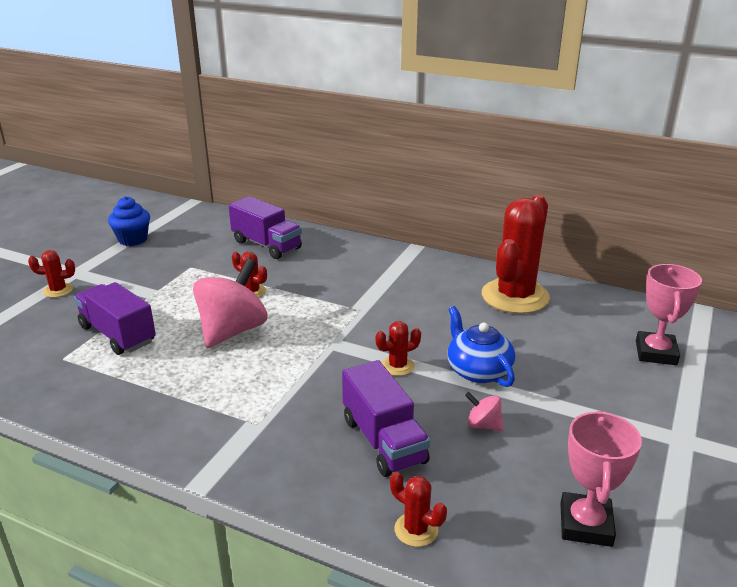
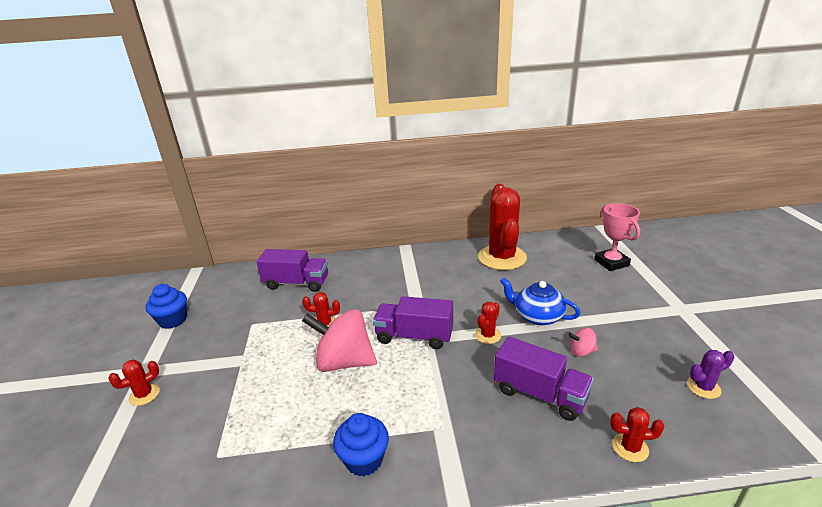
camera: 30 degrees left, 0 degrees up
purple truck [74,282,156,355] -> purple truck moved to [373,296,453,349]
pink spinning top [193,259,268,348] -> pink spinning top turned 75 degrees counterclockwise [302,309,377,372]
pink trophy [560,410,642,547] -> purple cactus [687,350,734,399]
none -> blue cupcake [333,413,389,476]

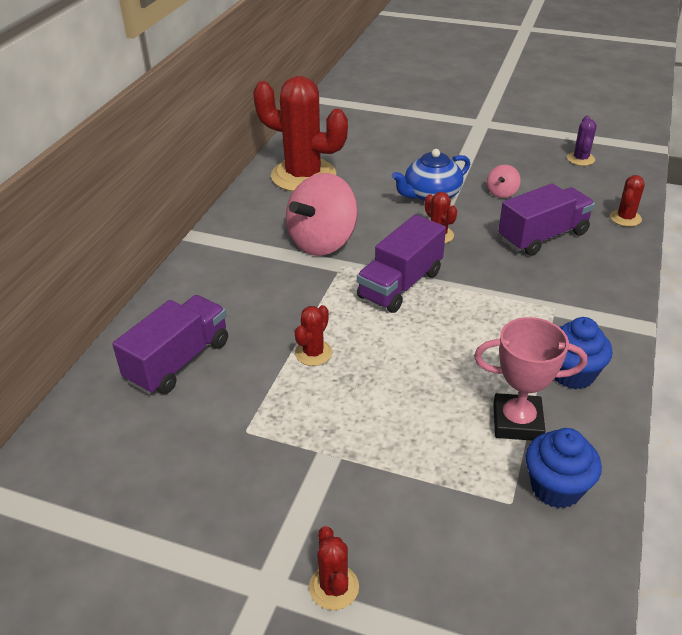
camera: 65 degrees left, 10 degrees up
blue cupcake [146,284,187,329] -> blue cupcake moved to [525,428,602,508]
pink spinning top [302,309,377,372] -> pink spinning top moved to [286,173,358,256]
pink trophy [594,203,640,271] -> pink trophy moved to [474,317,587,441]

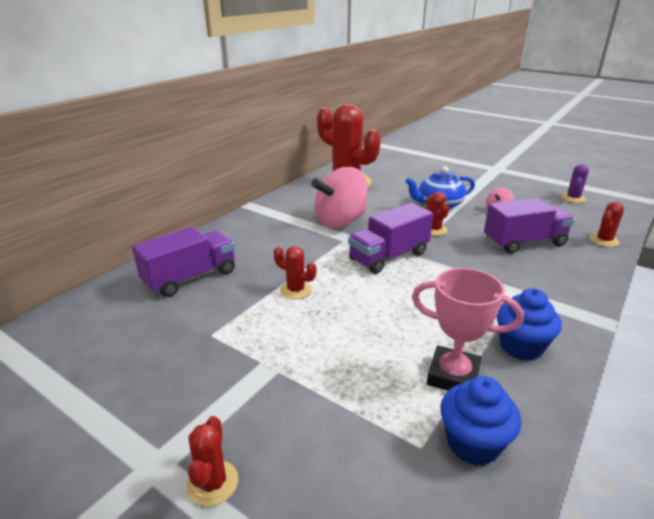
camera: 15 degrees right, 10 degrees down
red cactus [295,305,332,366] -> red cactus turned 75 degrees clockwise [274,246,317,299]

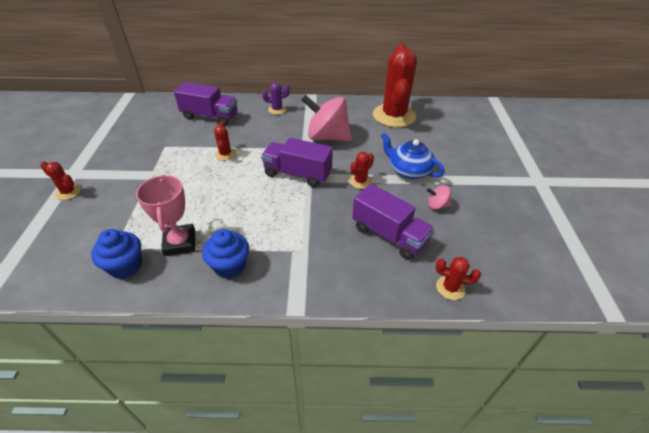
camera: 55 degrees right, 15 degrees up
red cactus [186,416,238,507] -> red cactus turned 60 degrees clockwise [41,162,81,200]
purple cactus [561,164,589,203] -> purple cactus moved to [262,83,290,115]

